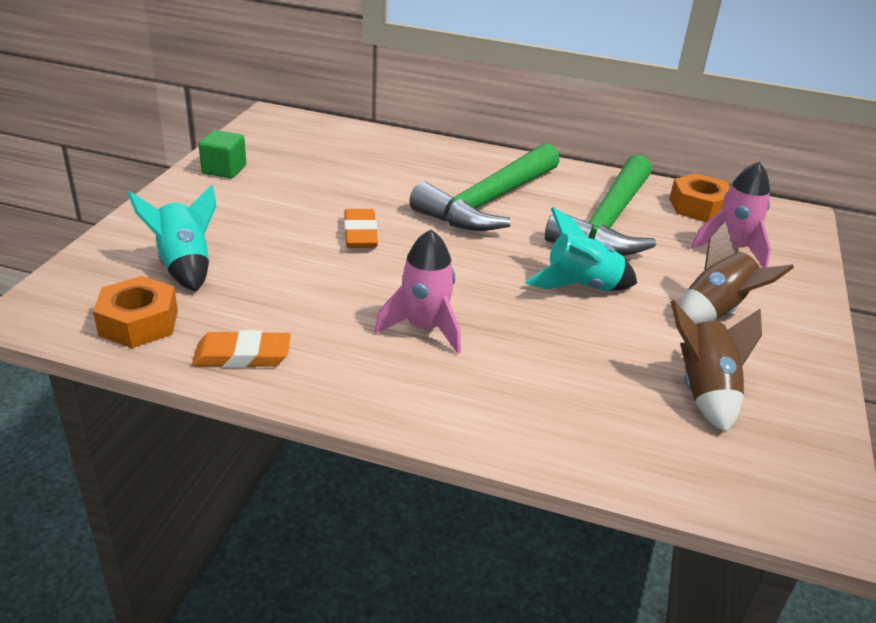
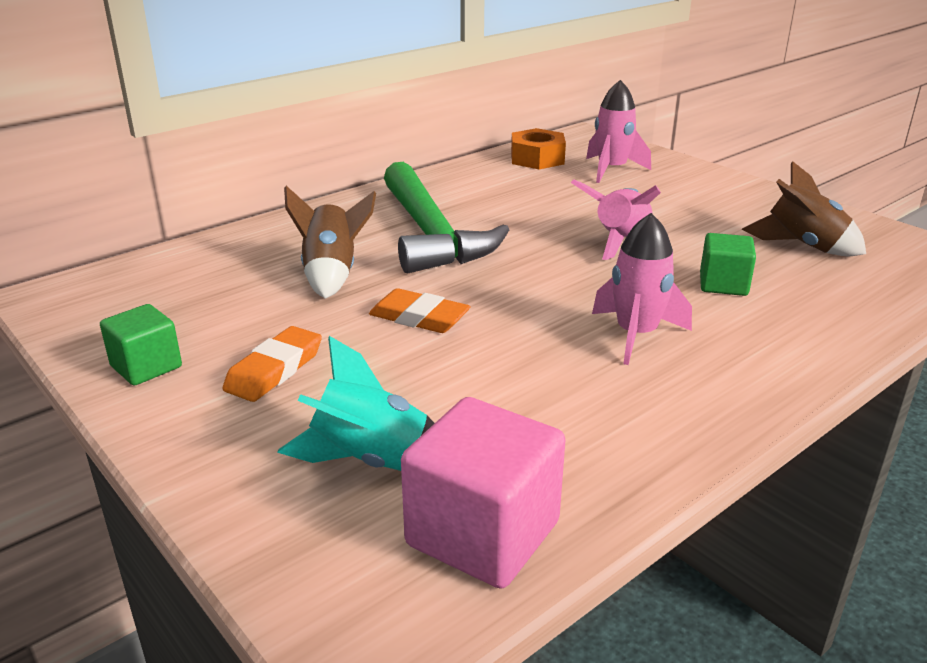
camera: 55 degrees left, 5 degrees down
orange nut [93,276,178,348] -> pink cube [401,397,565,589]
orange eraser [192,330,291,368] -> orange eraser moved to [222,326,322,402]
turquoise rocket [525,207,637,291] -> pink rocket [571,179,661,260]
green hammer [545,155,656,256] -> none
brown rocket [680,221,794,324] -> brown rocket moved to [284,186,376,299]
none -> green cube [700,233,756,296]

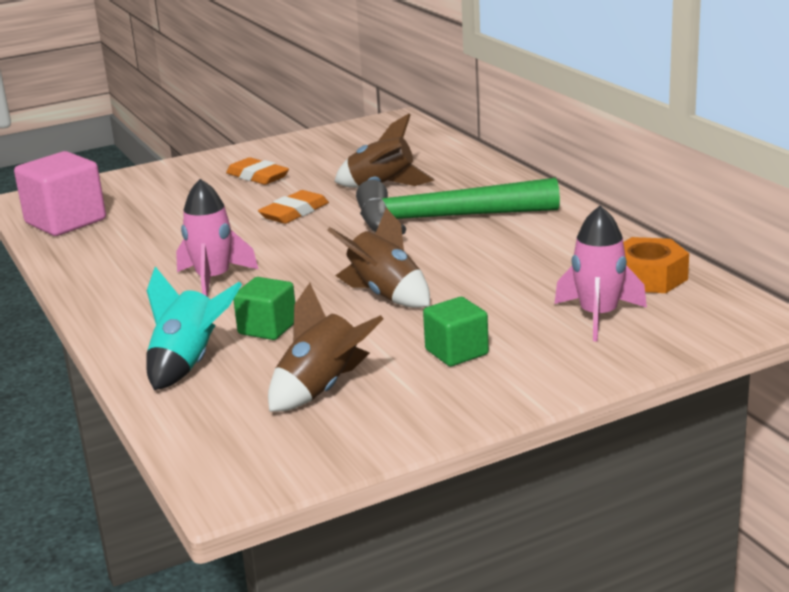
camera: 105 degrees right, 5 degrees down
green cube [100,304,182,385] -> green cube moved to [423,297,489,366]
turquoise rocket [277,336,435,471] -> turquoise rocket moved to [146,266,242,390]
pink rocket [571,179,661,260] -> brown rocket [327,208,430,308]

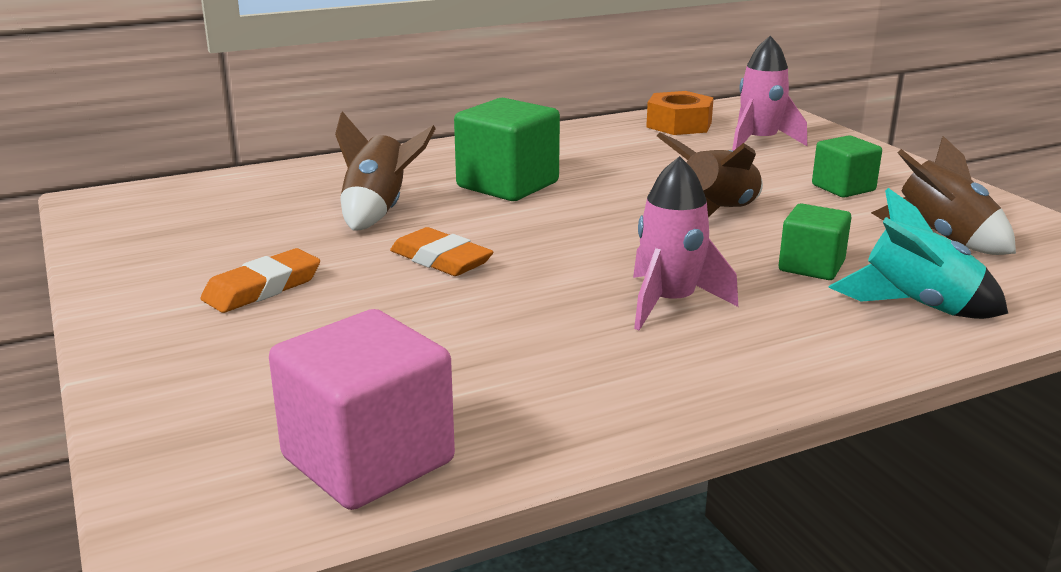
camera: 90 degrees left, 0 degrees up
green hammer [356,178,560,235] -> green cube [454,98,560,201]

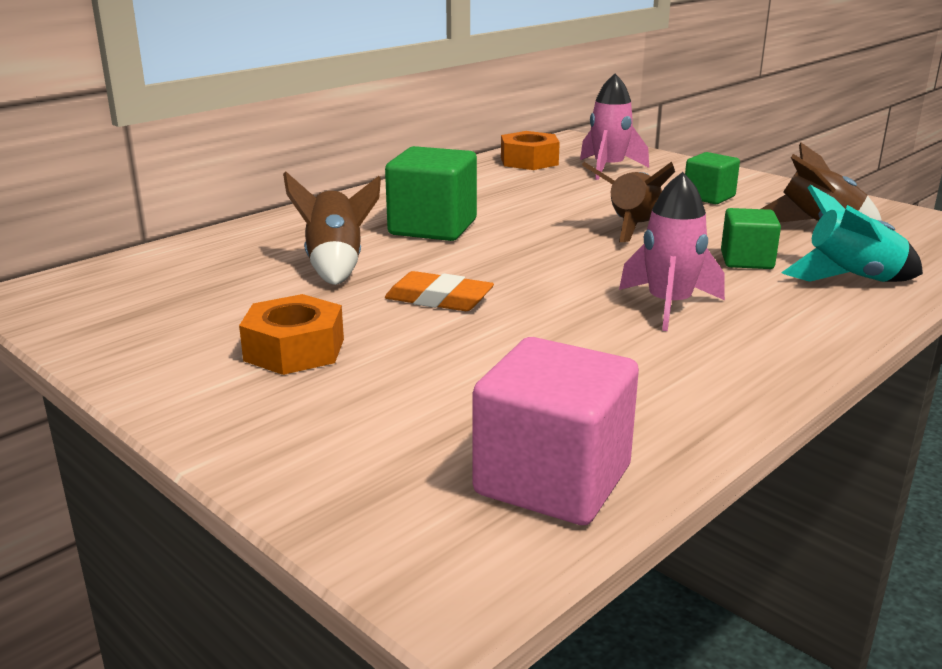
camera: 20 degrees left, 0 degrees up
orange eraser [201,248,320,313] -> orange nut [239,294,344,375]

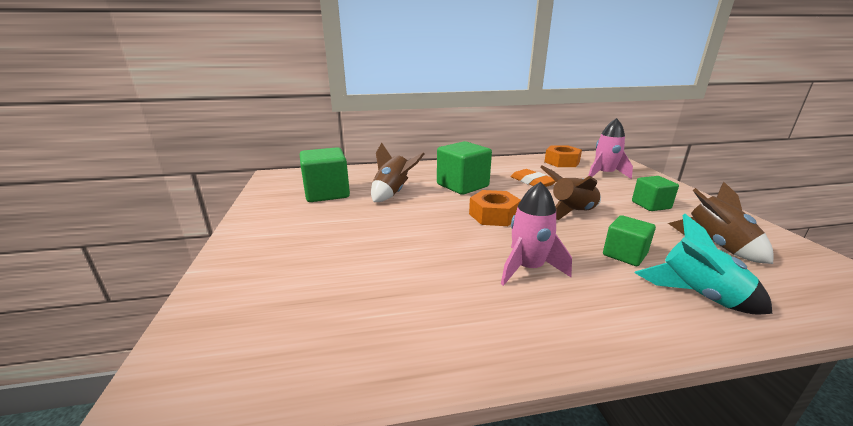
camera: 35 degrees right, 0 degrees up
orange nut [239,294,344,375] -> orange nut moved to [469,190,521,226]
orange eraser [385,271,494,311] -> orange eraser moved to [511,169,556,187]
pink cube [473,337,639,525] -> none
none -> green cube [300,147,350,202]

